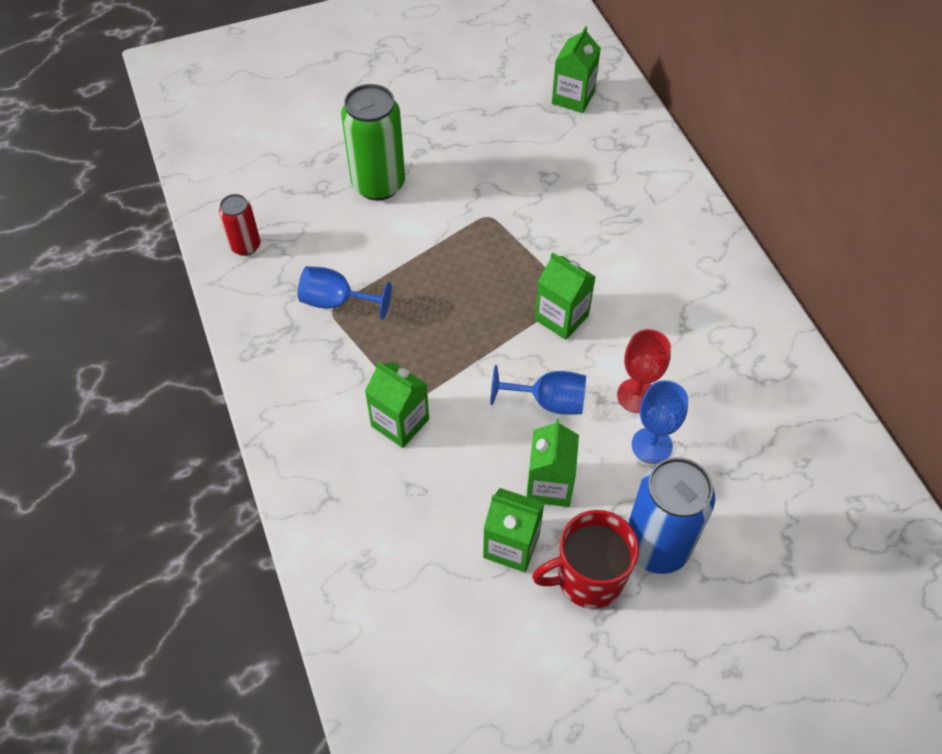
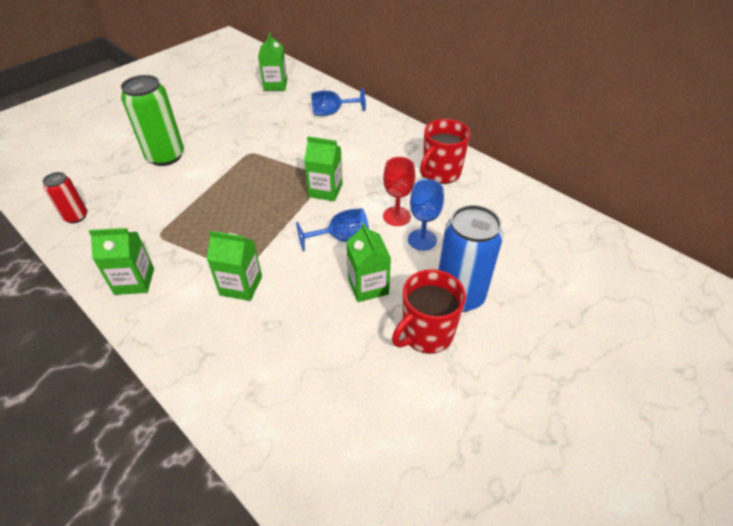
camera: 25 degrees left, 10 degrees down
blue goblet [298,266,392,320] -> blue goblet moved to [312,88,366,116]
green carton [483,488,544,572] -> green carton moved to [89,228,154,295]
none -> red mug [420,119,470,184]

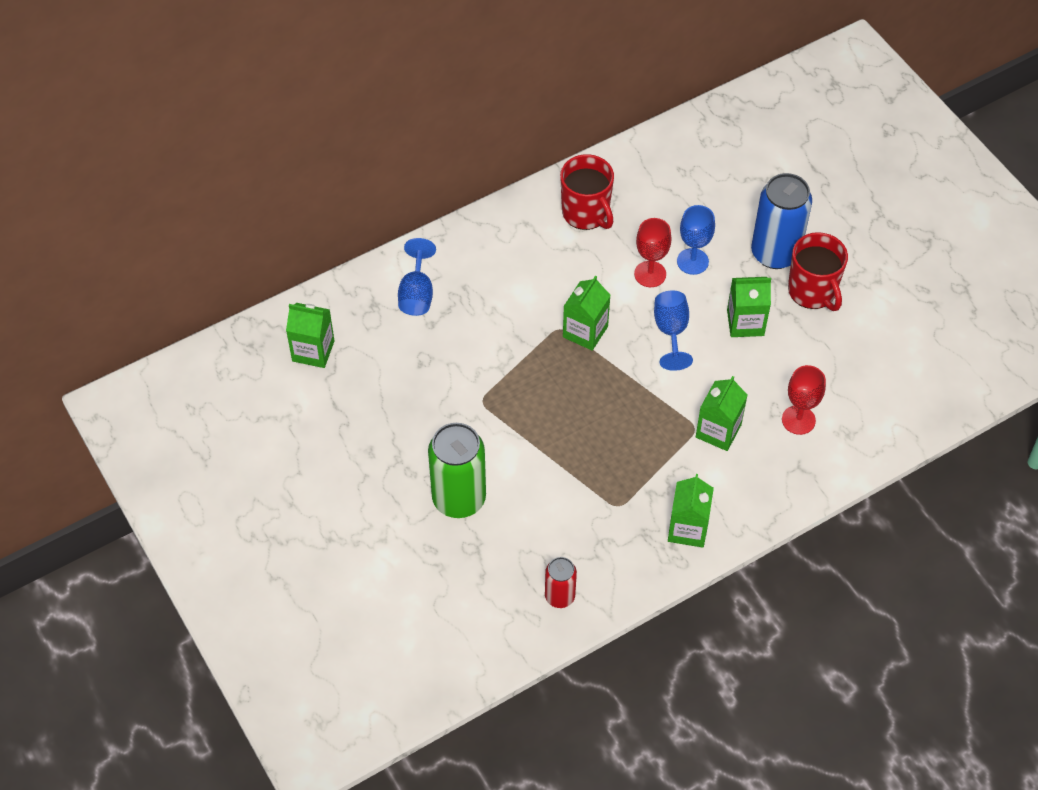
camera: 75 degrees left, 10 degrees up
none -> red goblet [782,365,826,435]

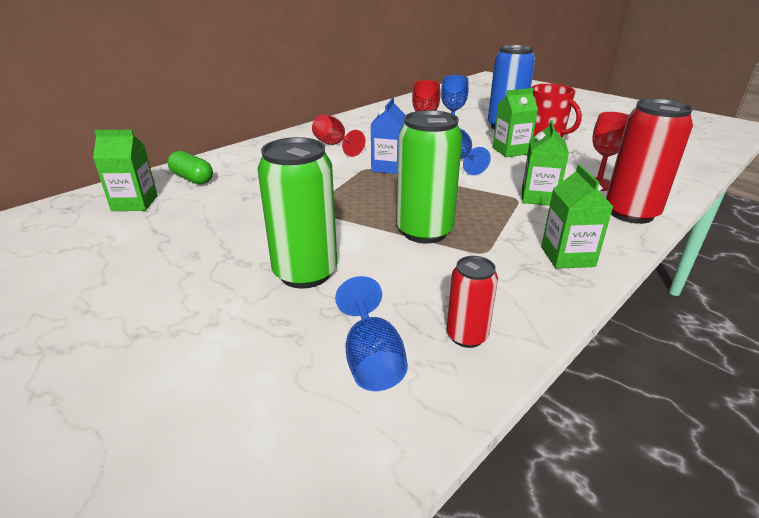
camera: 15 degrees left, 25 degrees down
blue goblet [398,238,436,316] -> blue goblet moved to [335,276,408,391]
red mug [560,154,614,230] -> none
green carton [563,276,610,351] -> blue carton [371,98,405,174]
none -> green capsule [168,151,213,184]
none -> red goblet [312,114,365,157]
none -> green can [397,110,462,244]
none -> red can [606,98,693,224]

